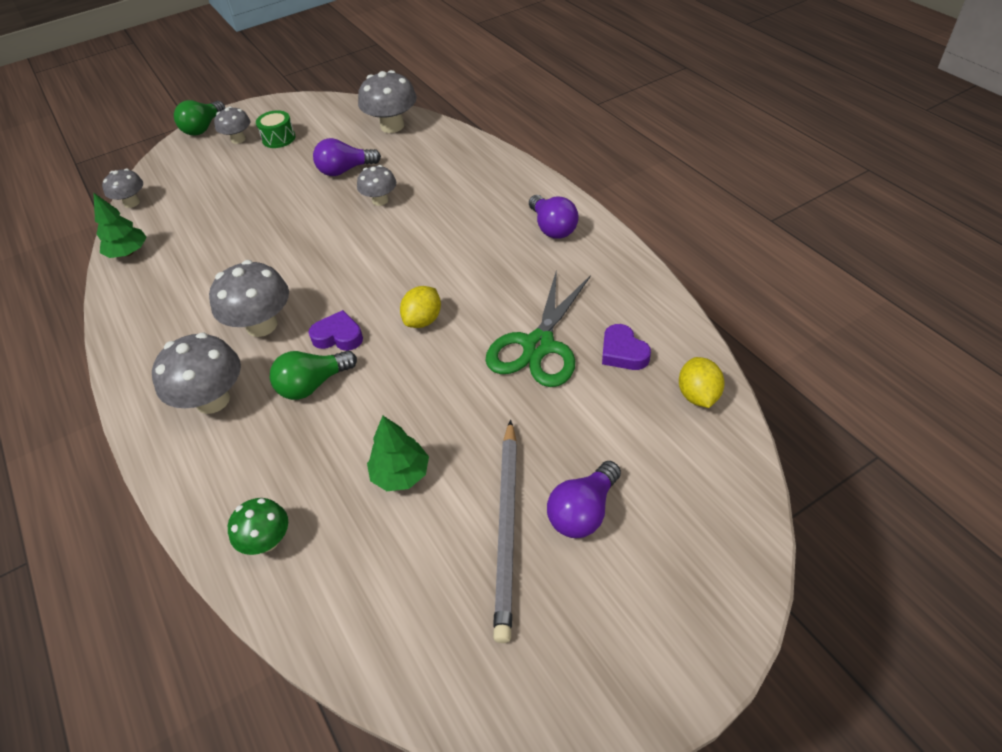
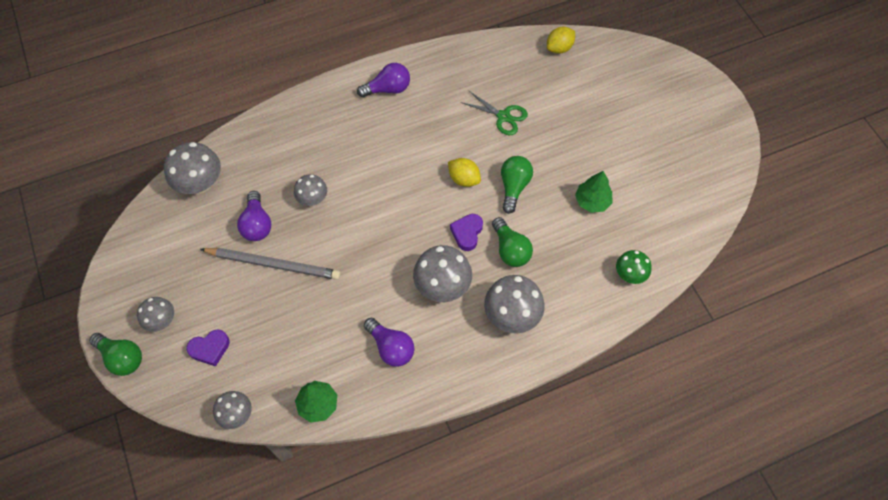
camera: 85 degrees left, 15 degrees up
green drum [256,110,296,148] -> none
green scissors [485,269,591,387] -> green scissors [460,91,528,135], size x0.64
grey pencil [493,420,517,643] -> grey pencil moved to [200,248,341,280]
purple light bulb [547,461,621,538] -> purple light bulb moved to [364,318,414,367]
purple heart [602,324,651,370] -> purple heart moved to [186,329,230,367]
yellow lemon [679,357,725,408] -> yellow lemon turned 45 degrees counterclockwise [547,27,575,54]
none -> green light bulb [501,156,533,214]

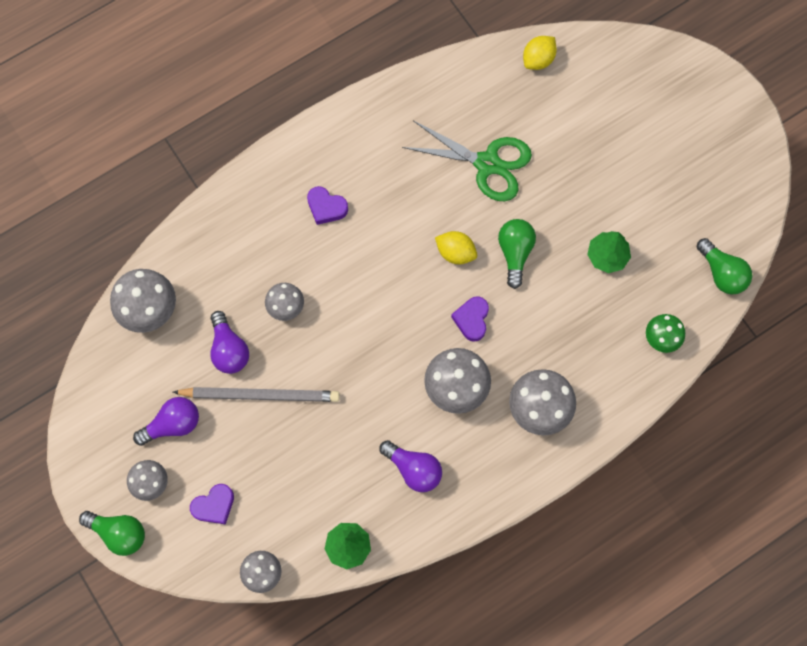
camera: 10 degrees left, 10 degrees up
purple light bulb [357,63,410,97] -> purple light bulb moved to [133,397,199,446]
green scissors [460,91,528,135] -> green scissors [402,121,532,201], size x1.57
green light bulb [492,217,533,267] -> green light bulb moved to [697,238,752,294]
none -> purple heart [307,186,348,225]

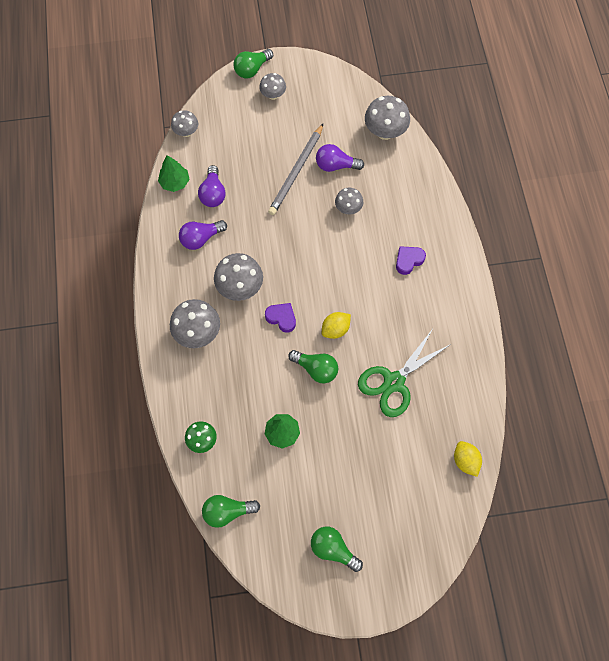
camera: 115 degrees right, 5 degrees down
purple light bulb [133,397,199,446] -> purple light bulb moved to [198,165,226,207]
purple heart [190,484,234,524] -> none
none -> green light bulb [311,527,363,572]

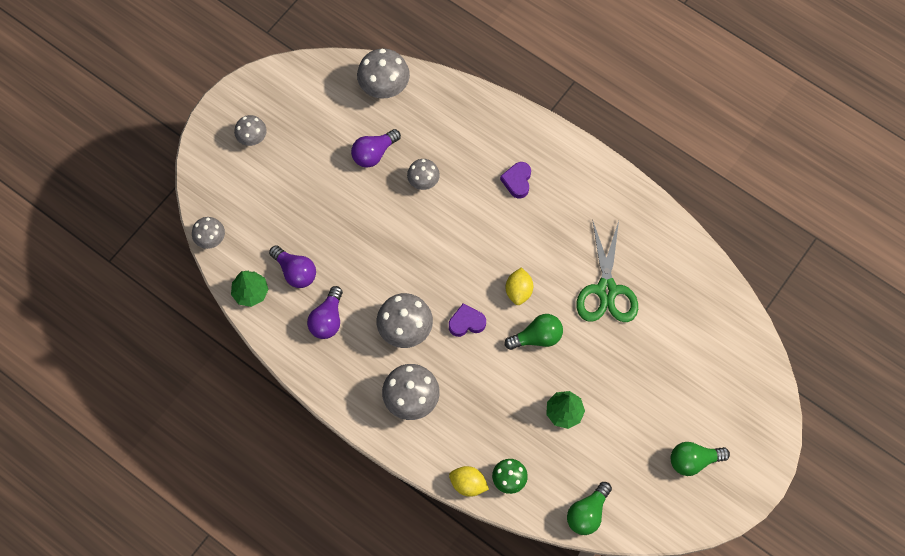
camera: 45 degrees left, 0 degrees up
green light bulb [234,49,273,78] -> none
grey pencil [268,124,323,215] -> none
yellow lemon [454,441,482,477] -> yellow lemon moved to [449,466,489,497]

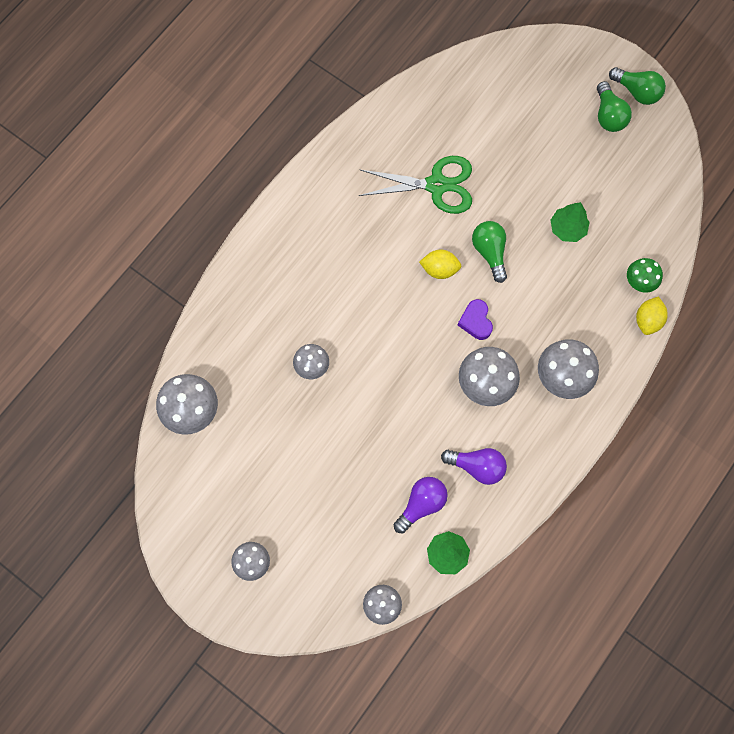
camera: 90 degrees left, 5 degrees up
purple light bulb [351,129,401,168] -> none
purple heart [500,162,531,199] -> none
green light bulb [567,482,612,535] -> green light bulb moved to [609,67,666,105]

